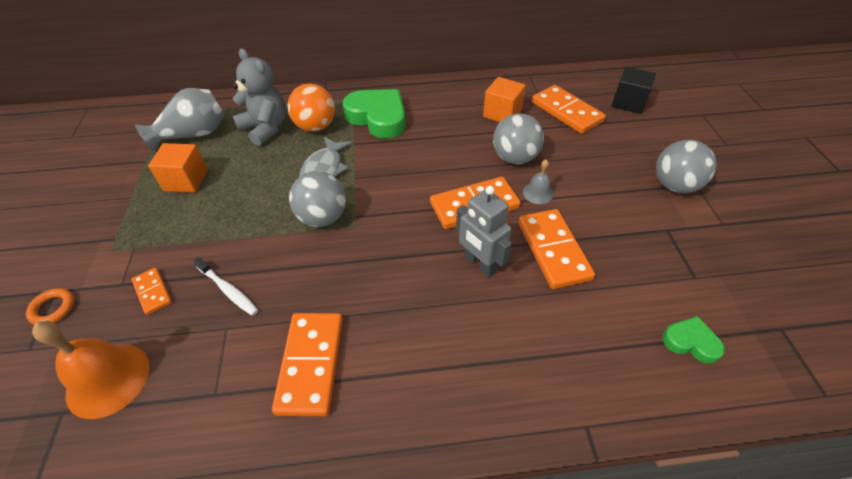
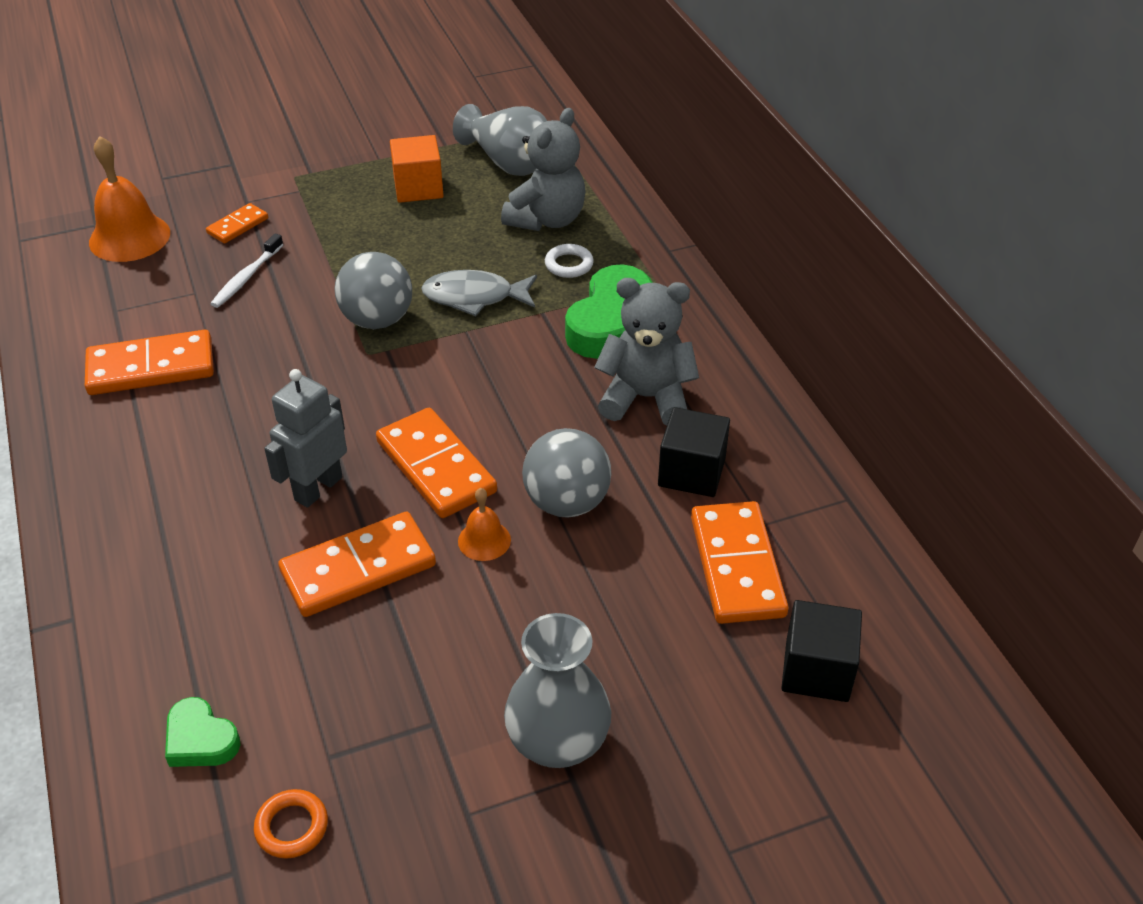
camera: 75 degrees right, 5 degrees down
orange ring [26,288,74,324] -> orange ring moved to [254,789,328,859]
orange ball [288,84,335,132] -> white ring [545,244,594,278]
orange cube [483,77,526,122] -> black cube [658,407,730,497]
grey bell [523,159,554,204] -> orange bell [458,488,511,561]
orange domino [532,85,606,134] -> orange domino turned 45 degrees counterclockwise [691,501,789,624]
grey ball [656,140,717,193] -> grey vase [504,613,611,768]
green heart [662,316,725,364] -> green heart turned 120 degrees clockwise [165,697,241,767]
none -> grey teddy bear [594,278,699,425]

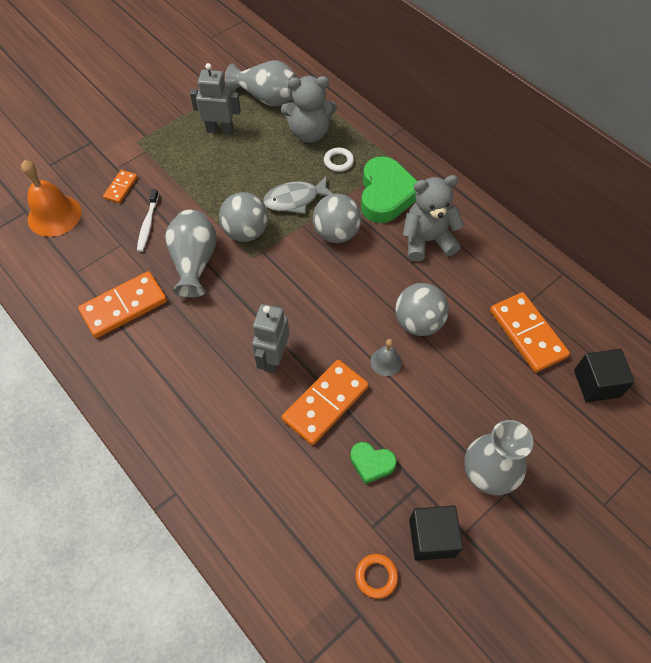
camera: 20 degrees left, 15 degrees up
green heart [165,697,241,767] -> green heart moved to [350,442,397,484]
orange domino [376,408,497,518] -> none
orange cube [390,135,444,203] -> grey robot [190,63,241,135]
orange bell [458,488,511,561] -> grey bell [370,339,402,376]
grey teddy bear [501,108,586,231] -> grey teddy bear turned 75 degrees clockwise [281,76,337,143]
black cube [658,407,730,497] -> black cube moved to [409,506,463,561]
none -> grey vase [165,210,217,298]
none -> grey ball [313,193,362,243]

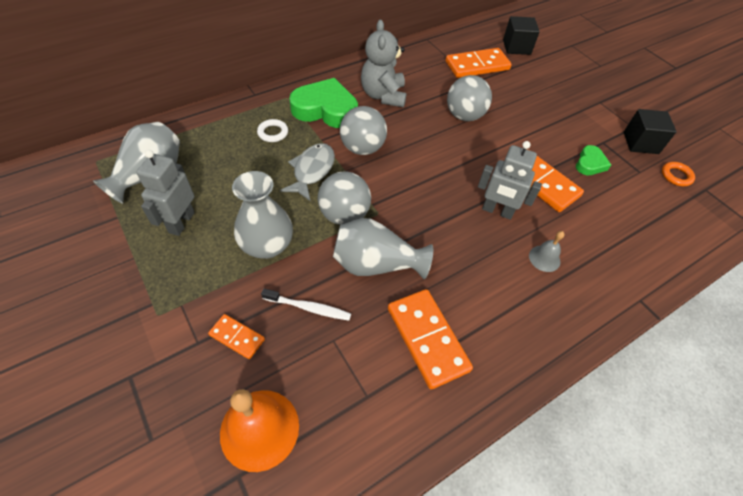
camera: 85 degrees left, 5 degrees down
grey fish [263,175,333,214] -> grey fish turned 150 degrees counterclockwise [280,143,335,201]
grey teddy bear [281,76,337,143] -> none
grey bell [370,339,402,376] -> grey bell moved to [529,231,565,272]
grey vase [464,420,533,495] -> grey vase moved to [232,171,293,259]

